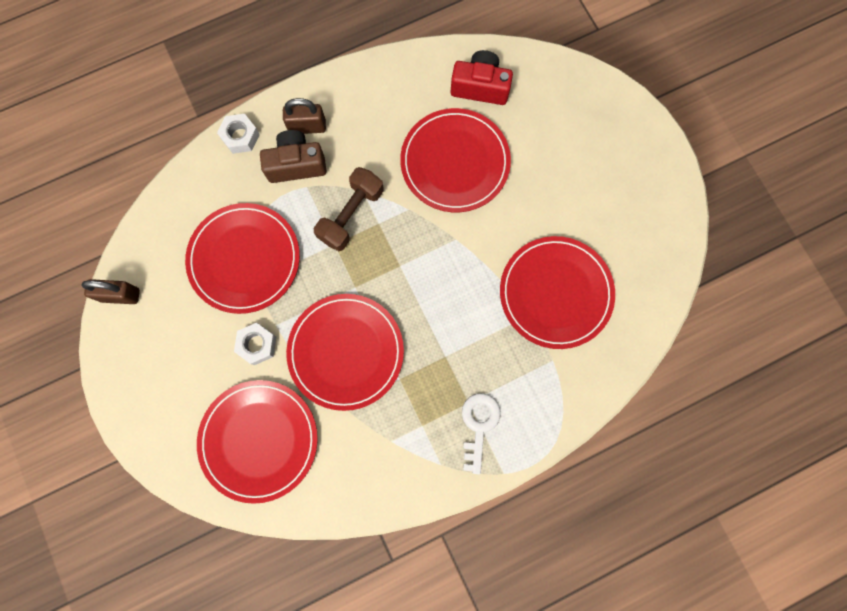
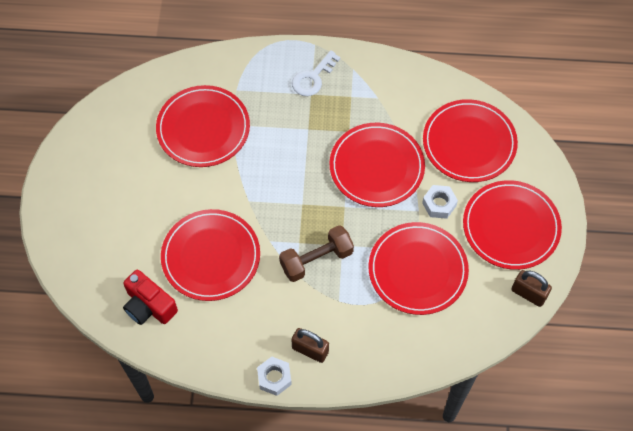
camera: 150 degrees left, 15 degrees down
white nut [217,114,260,154] -> white nut moved to [257,357,292,396]
brown camera [260,130,326,183] -> none
none -> red plate [463,180,562,270]

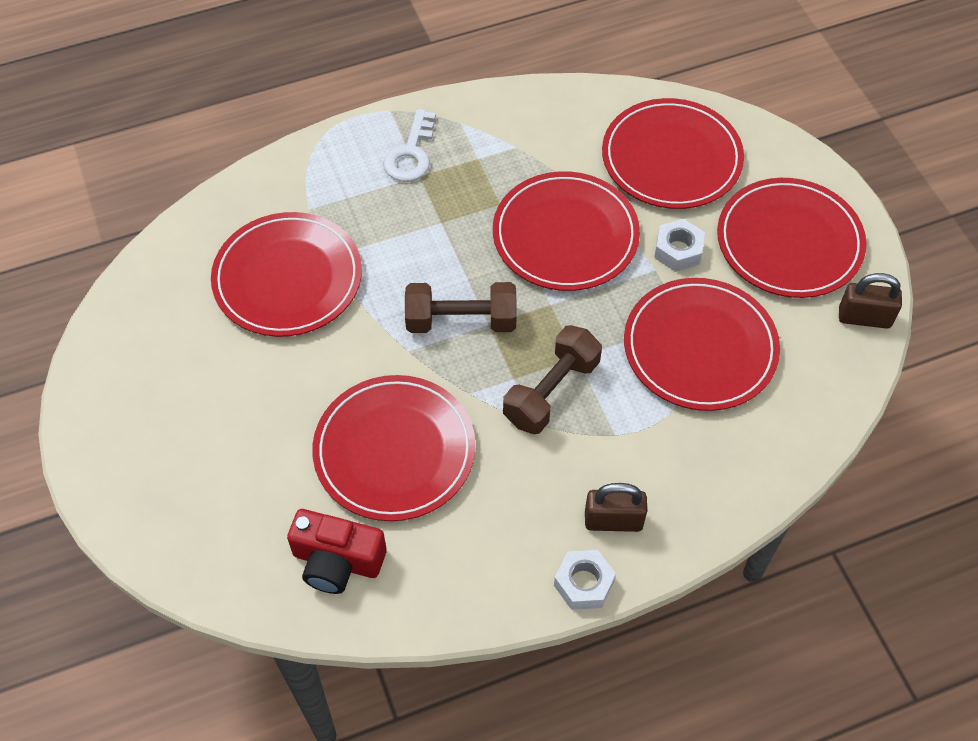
camera: 25 degrees left, 5 degrees down
none -> brown dumbbell [405,282,517,333]

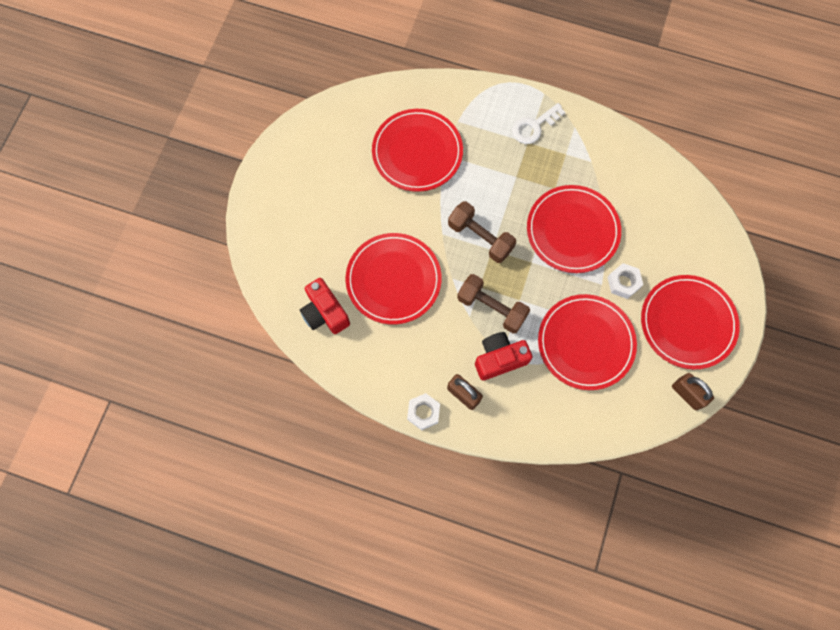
camera: 40 degrees right, 15 degrees up
brown dumbbell [503,325,602,434] -> brown dumbbell turned 45 degrees clockwise [457,274,530,334]
red plate [602,98,744,209] -> none
none -> red camera [475,332,533,381]

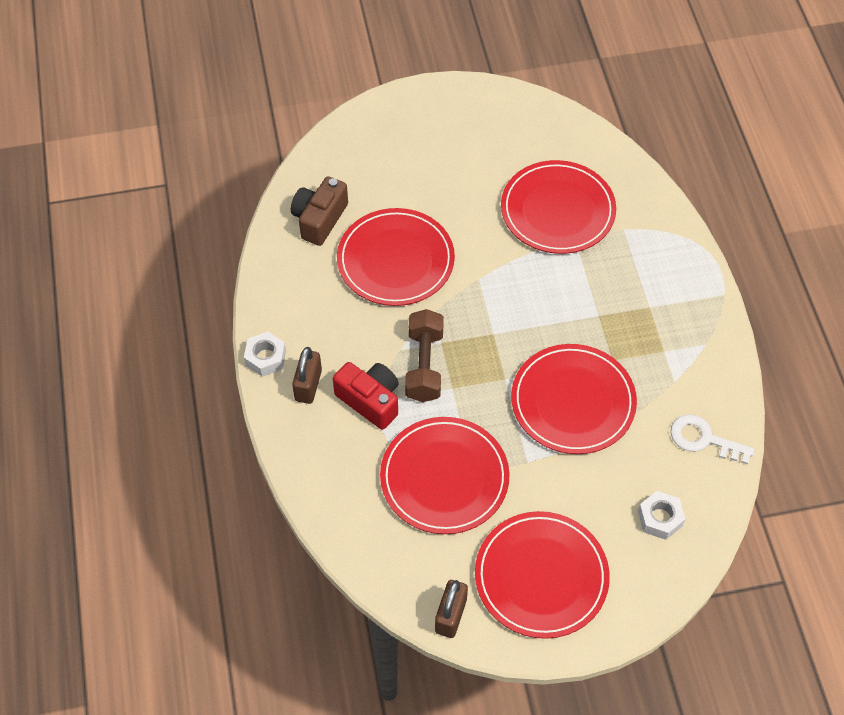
camera: 60 degrees right, 15 degrees down
red camera [300,278,350,334] -> brown camera [291,176,348,246]
brown dumbbell [448,201,516,263] -> none
white key [512,103,566,144] -> white key moved to [670,414,755,465]
white nut [607,263,643,299] -> white nut moved to [638,491,685,540]

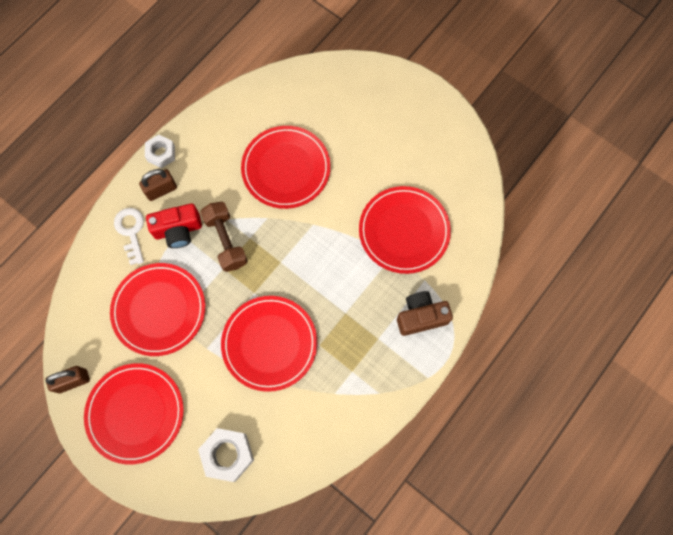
camera: 50 degrees right, 15 degrees up
brown camera [291,176,348,246] -> brown camera moved to [397,291,453,336]
red camera [333,362,399,430] -> red camera turned 75 degrees clockwise [146,203,202,248]
brown dumbbell [405,309,444,402] -> brown dumbbell turned 75 degrees counterclockwise [200,202,248,272]
white nut [638,491,685,540] -> white nut [198,428,254,482], size x1.52
white key [670,414,755,465] -> white key moved to [114,208,144,265]

